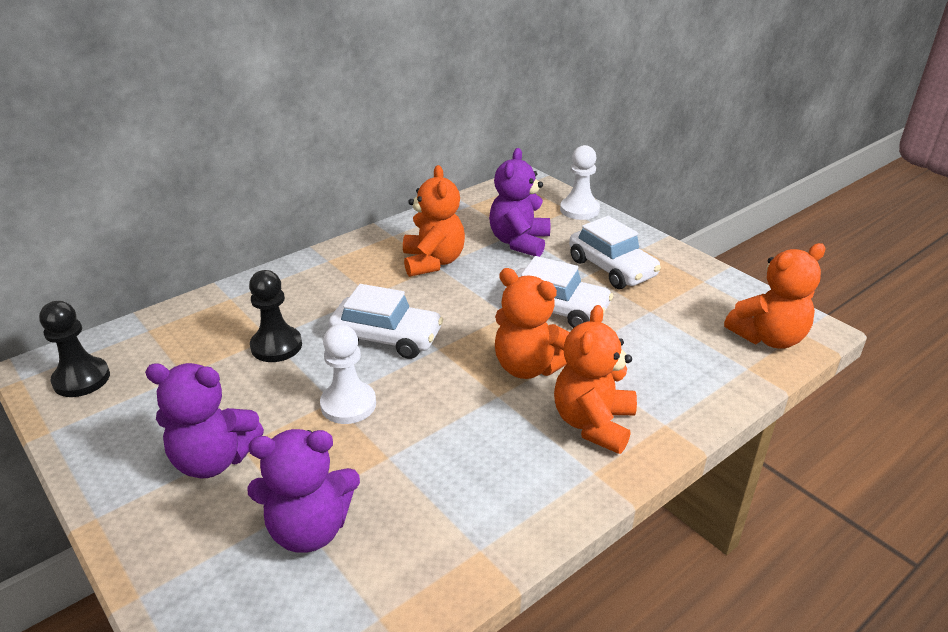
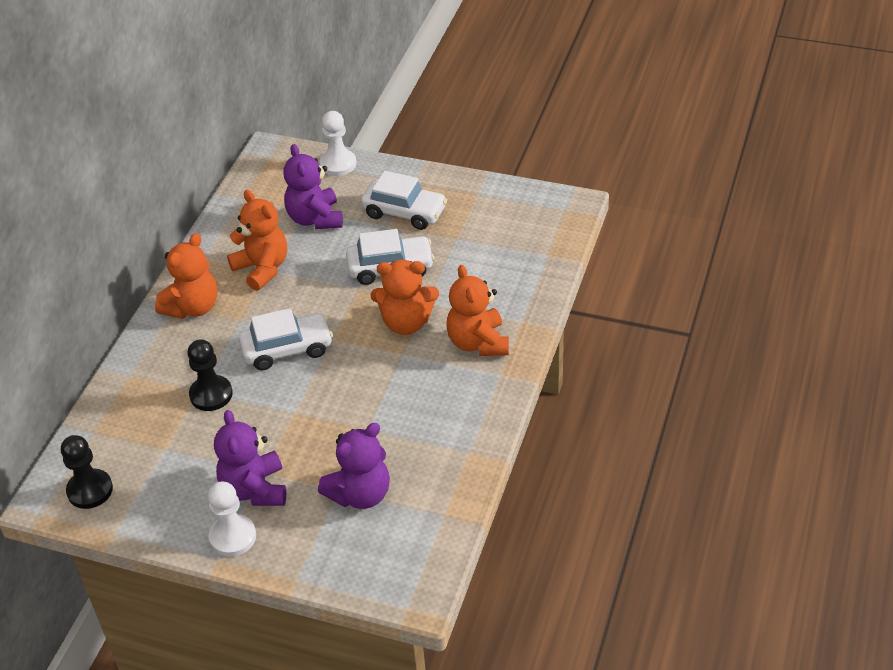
camera: 30 degrees left, 10 degrees up
purple teddy bear [145,363,264,478] -> purple teddy bear turned 105 degrees clockwise [214,410,286,506]
white pawn [320,324,376,424] -> white pawn moved to [208,482,256,557]
orange teddy bear [724,243,826,349] -> orange teddy bear moved to [155,233,217,319]

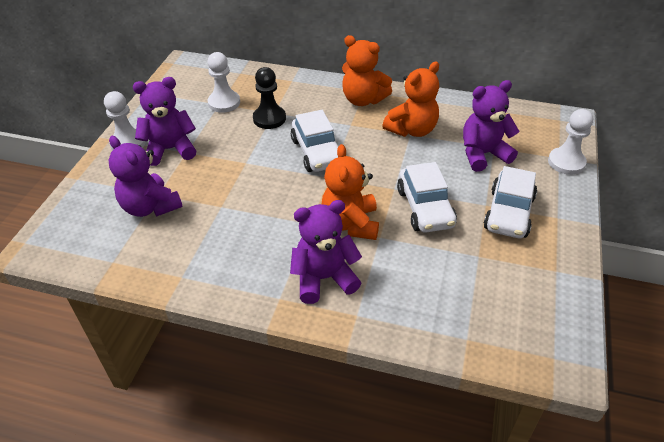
camera: 85 degrees right, 0 degrees up
black pawn [61,435,113,509] -> none
orange teddy bear [446,265,509,356] -> purple teddy bear [290,200,362,304]
none -> white pawn [208,52,240,113]

